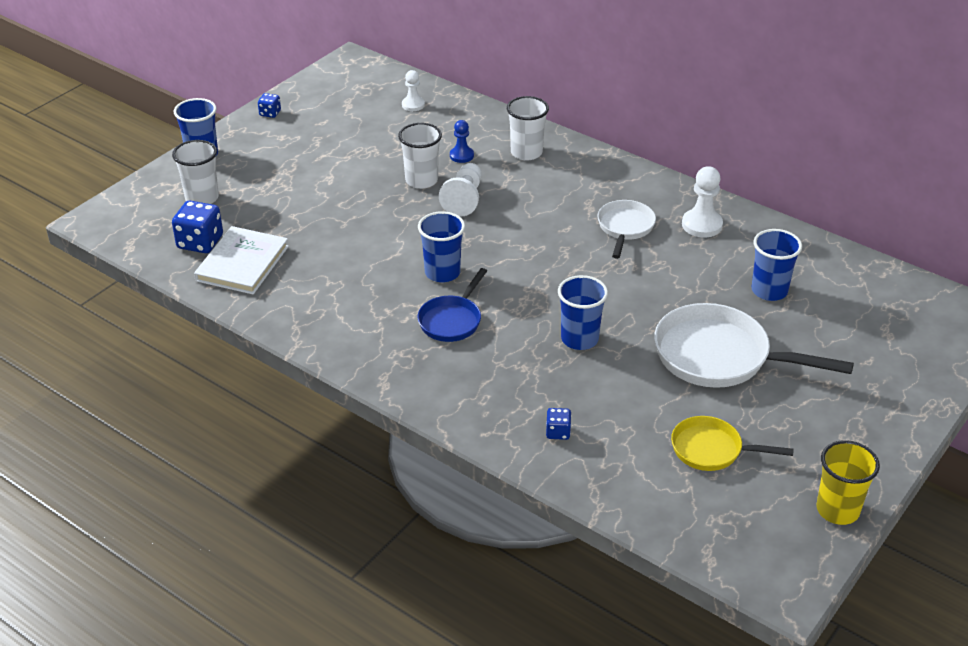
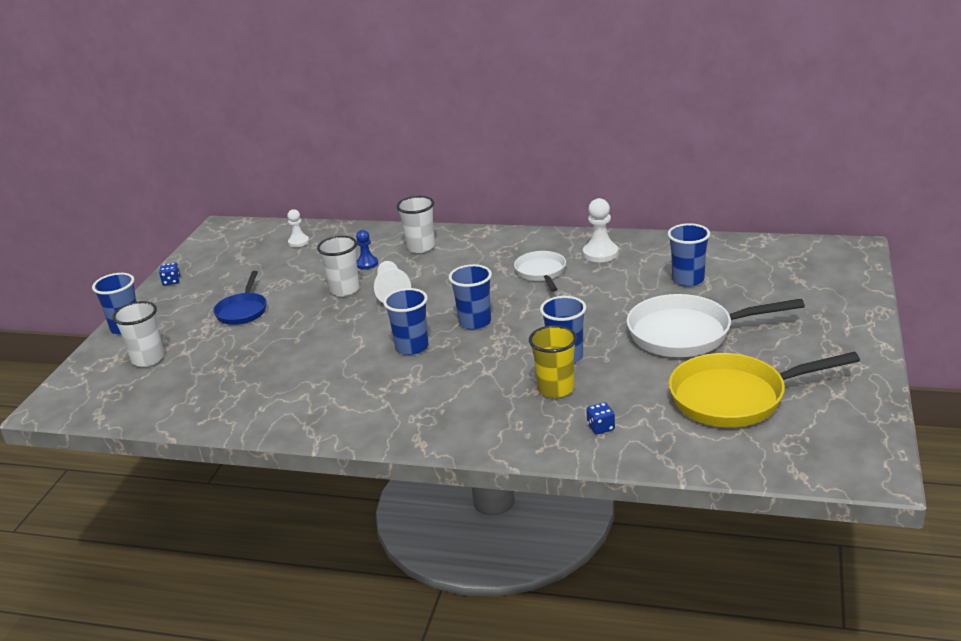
camera: 20 degrees left, 10 degrees down
blue dice [172,201,223,253] -> none
white book [194,226,289,295] -> none
blue pan [417,268,487,342] -> blue pan moved to [213,271,267,325]
yellow pan [671,416,794,471] -> yellow pan [669,352,860,427], size x1.75
yellow cup [816,440,880,525] -> yellow cup moved to [529,325,577,398]
none -> blue cup [449,264,492,330]

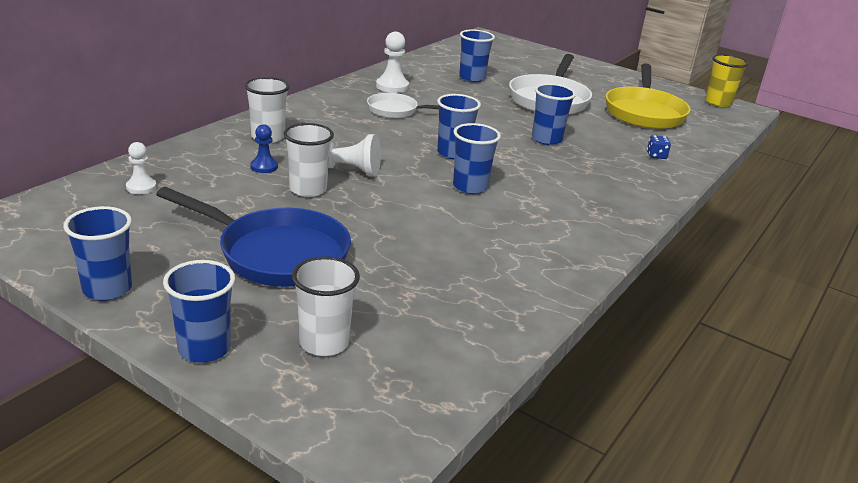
camera: 75 degrees left, 0 degrees up
blue dice [159,263,181,285] -> blue cup [64,206,132,301]
blue pan [213,271,267,325] -> blue pan [156,187,351,287], size x1.75
yellow cup [529,325,577,398] -> yellow cup moved to [705,54,749,107]

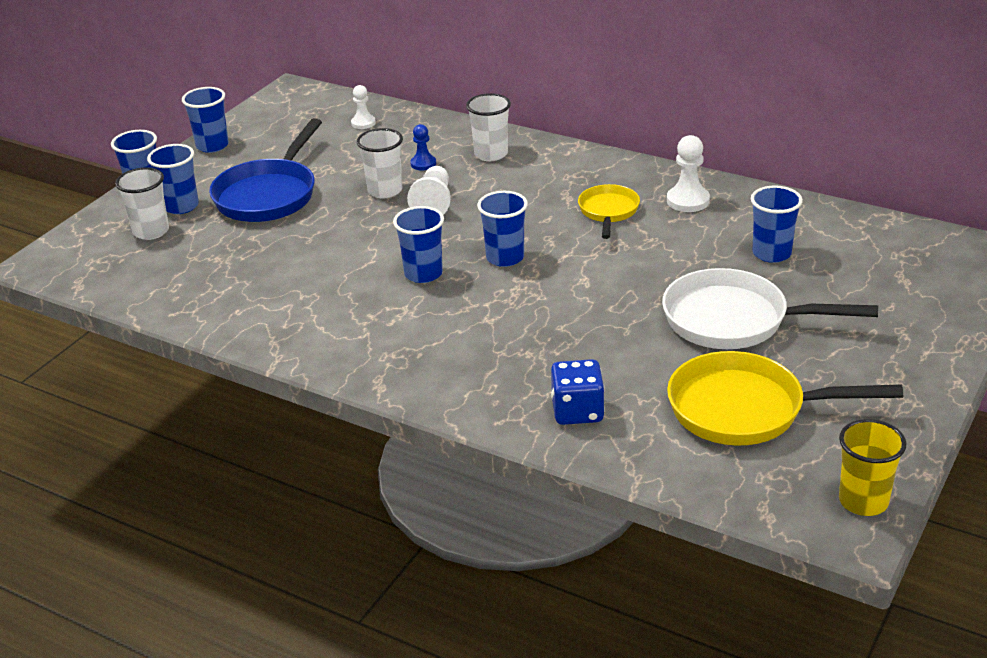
camera: 90 degrees right, 5 degrees up
white pan [367,93,439,118] -> yellow pan [578,184,640,239]
blue cup [532,83,576,145] -> blue cup moved to [147,144,199,214]
blue dice [647,135,671,159] -> blue dice [551,359,605,425], size x1.86

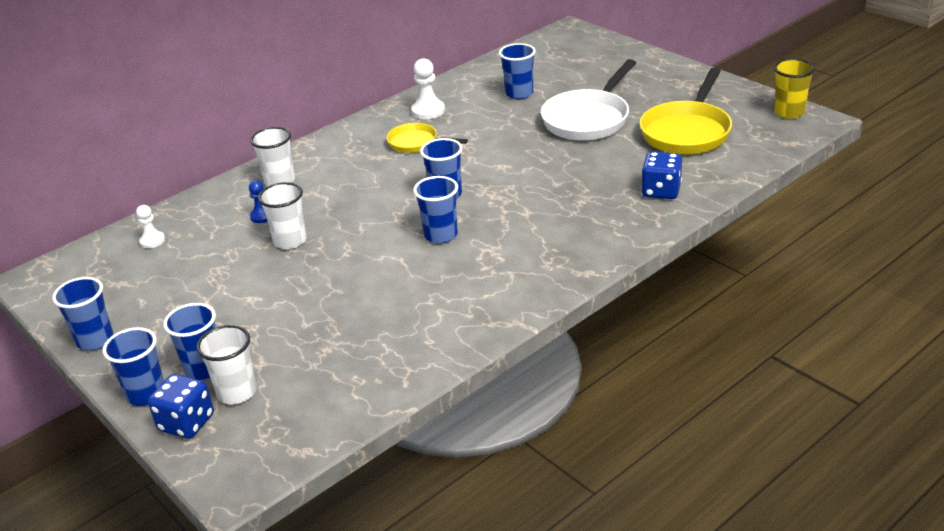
camera: 70 degrees left, 0 degrees up
blue pan [209,118,322,222] -> none
white pawn [407,166,451,215] -> none
none -> blue dice [148,374,214,439]

